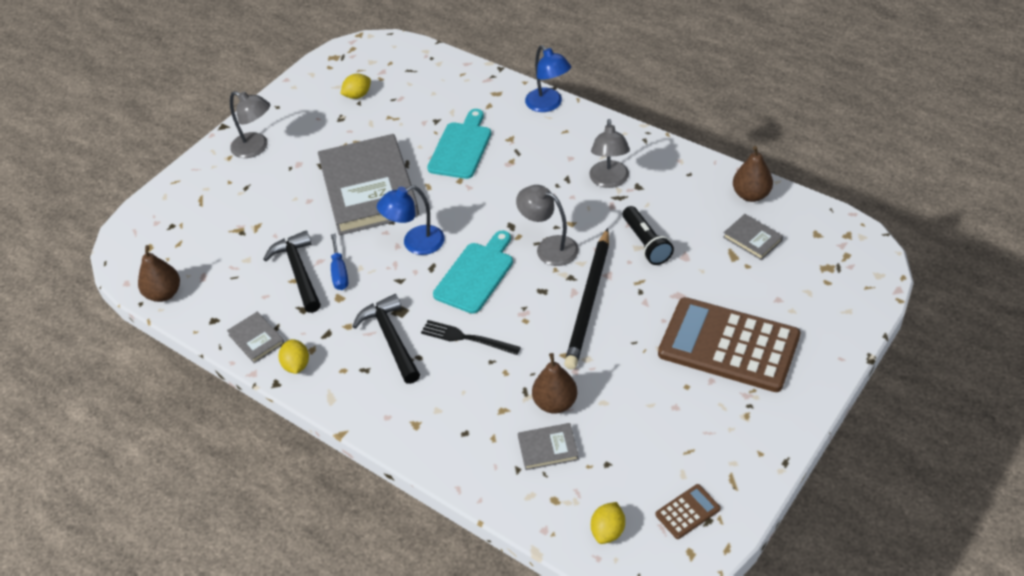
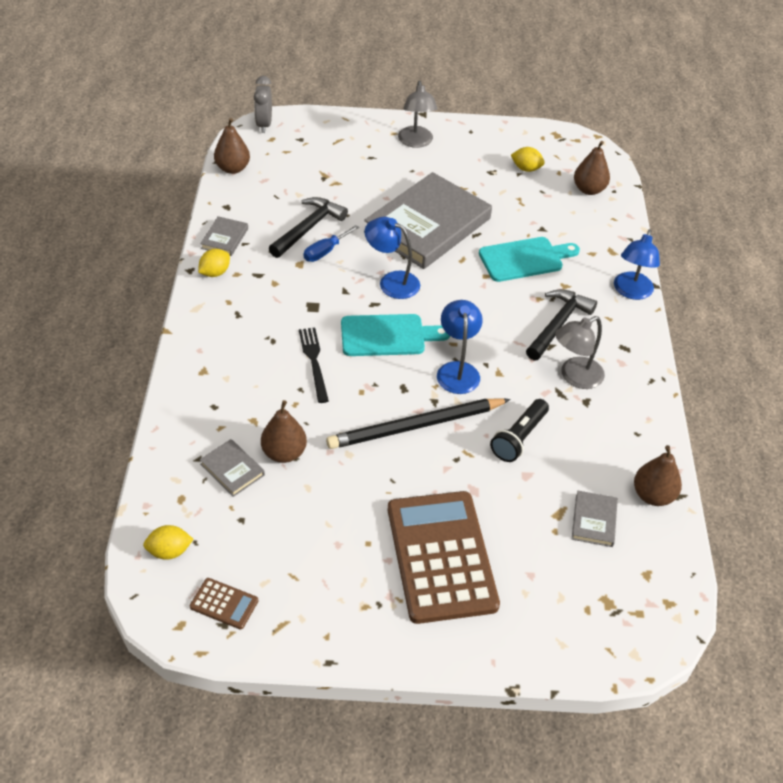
camera: 50 degrees right, 0 degrees up
black hammer [352,294,420,384] -> black hammer moved to [526,289,597,361]
grey lamp [516,185,579,266] -> blue lamp [437,300,483,394]
none -> grey clock [254,76,272,133]
none -> brown pear [574,141,610,195]

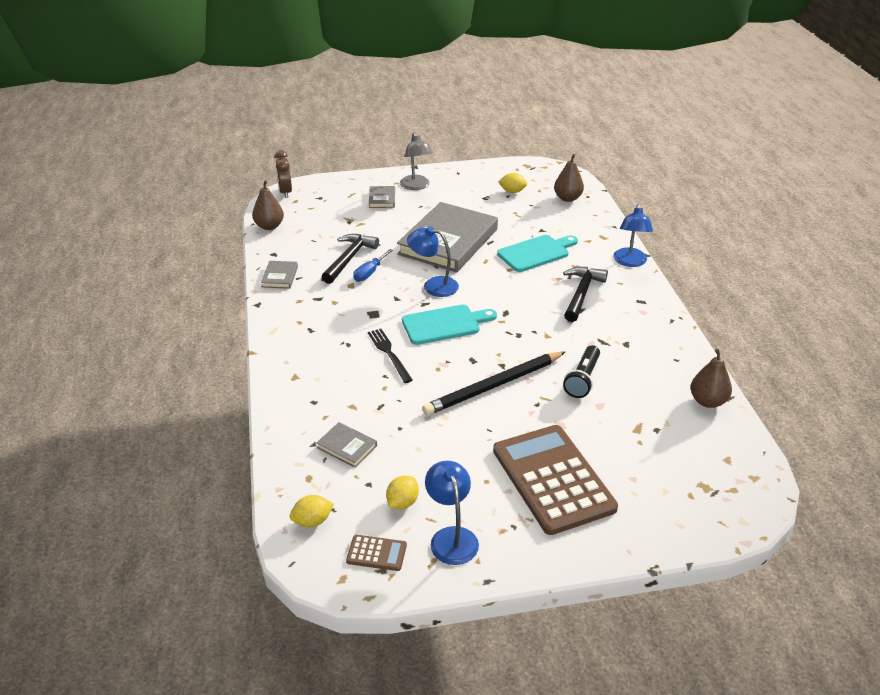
camera: 10 degrees left, 10 degrees down
yellow lemon [198,249,230,277] -> yellow lemon moved to [386,476,419,509]
grey clock [254,76,272,133] -> brown clock [274,150,292,198]
brown pear [261,400,307,463] -> none
blue lamp [437,300,483,394] -> blue lamp moved to [425,461,479,565]
grey lamp [555,316,605,389] -> none
grey book [572,491,618,547] -> grey book moved to [369,186,395,208]

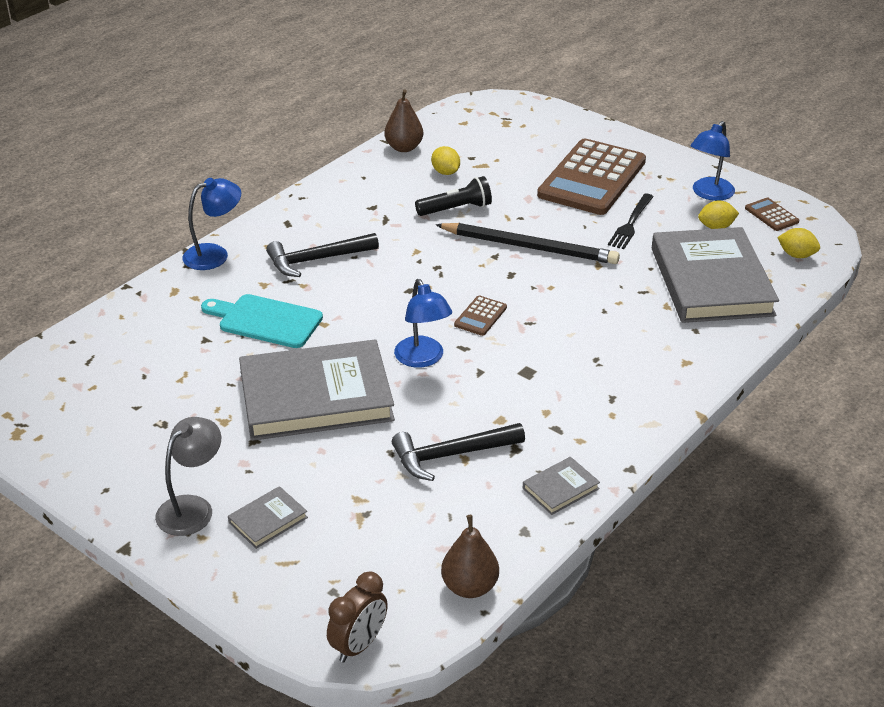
camera: 130 degrees left, 0 degrees up
grey book [316,422,377,468] -> grey book [652,227,779,323], size x2.44
blue screwdriver [353,249,393,282] -> none
black fork [368,329,413,383] -> black fork moved to [608,194,654,249]
turquoise cutting board [402,305,497,345] -> brown calculator [454,295,507,336]
yellow lemon [498,173,527,193] -> yellow lemon moved to [431,146,460,175]
brown pear [554,154,584,202] -> none

